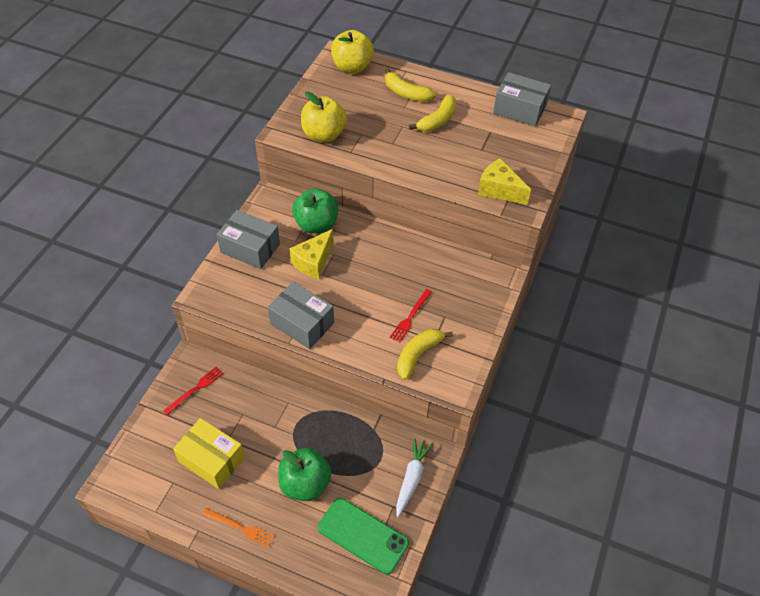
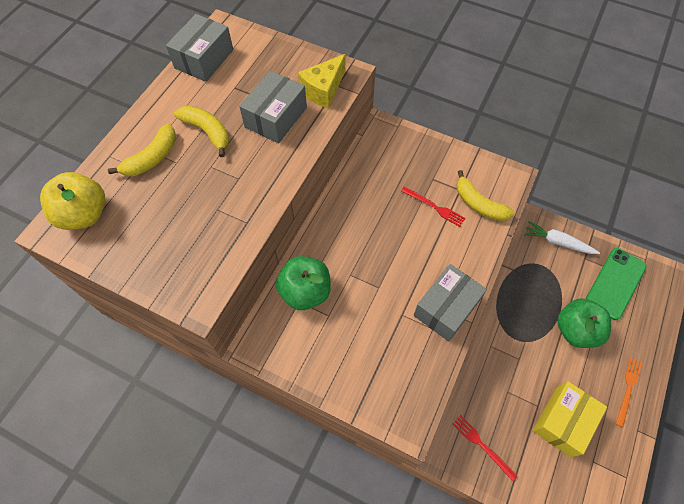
camera: 85 degrees left, 10 degrees up
grey box [217,210,280,269] -> grey box moved to [239,71,307,144]
yellow cheese [289,229,333,279] -> none
yellow apple [301,91,347,142] -> none

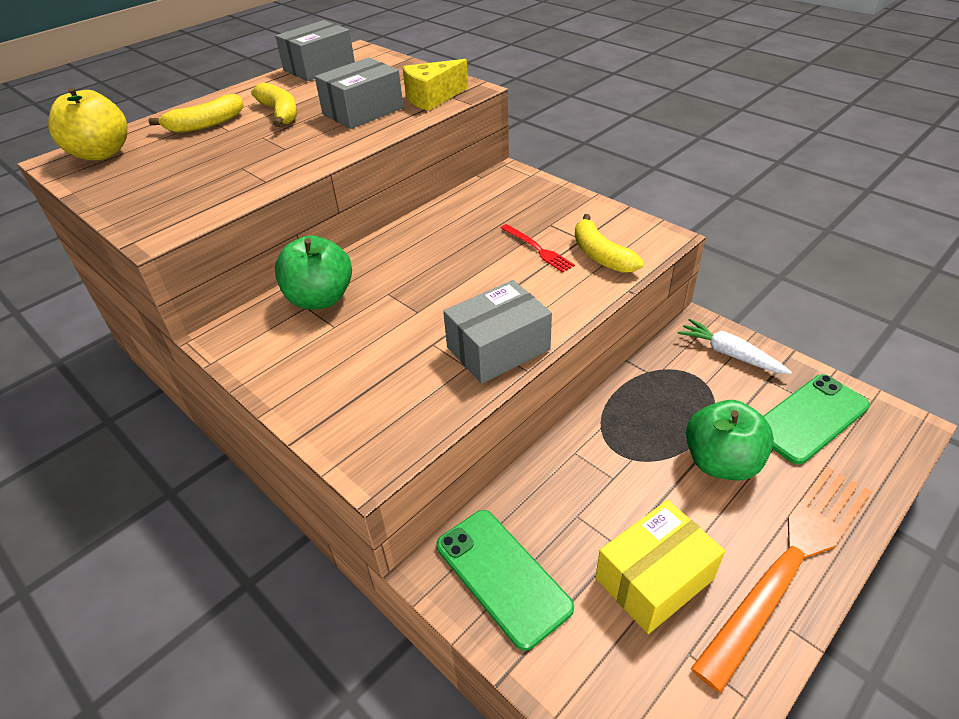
camera: 20 degrees right, 20 degrees down
red fork [452,415,518,481] -> green phone [437,510,574,651]
orange fork [616,357,642,427] -> orange fork [691,467,872,693], size x2.28

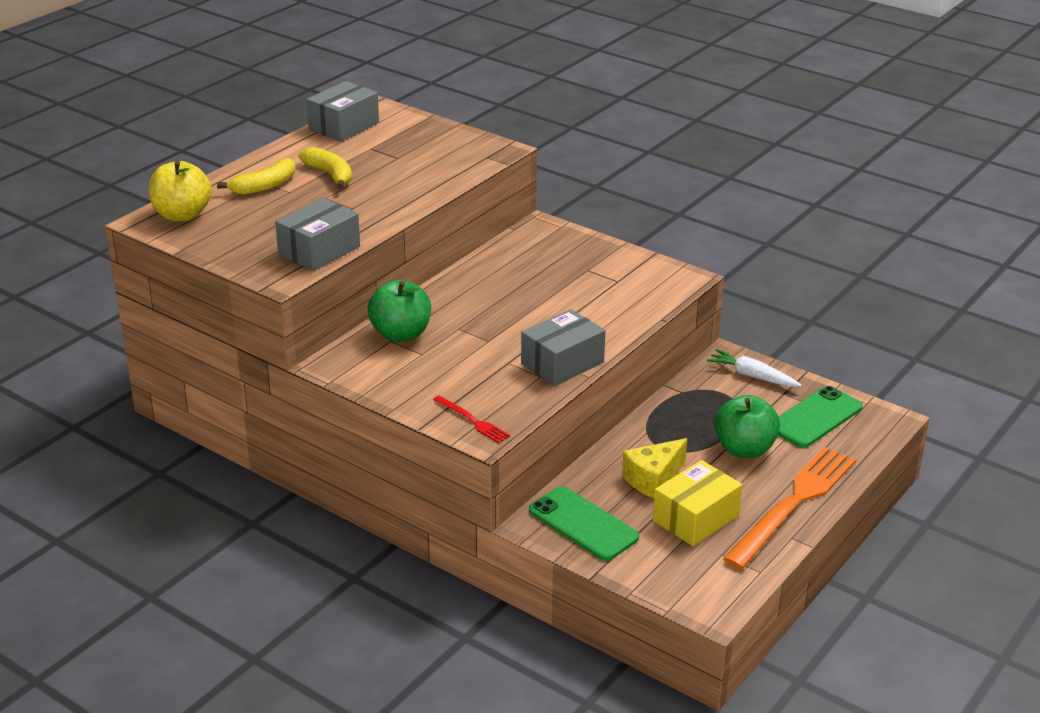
camera: 10 degrees left, 10 degrees down
grey box [315,57,403,129] -> grey box moved to [275,198,360,271]
yellow cheese [402,59,468,111] -> yellow cheese moved to [622,438,687,498]
red fork [501,224,575,273] -> red fork moved to [433,395,510,443]
yellow banana [575,214,644,273] -> none

